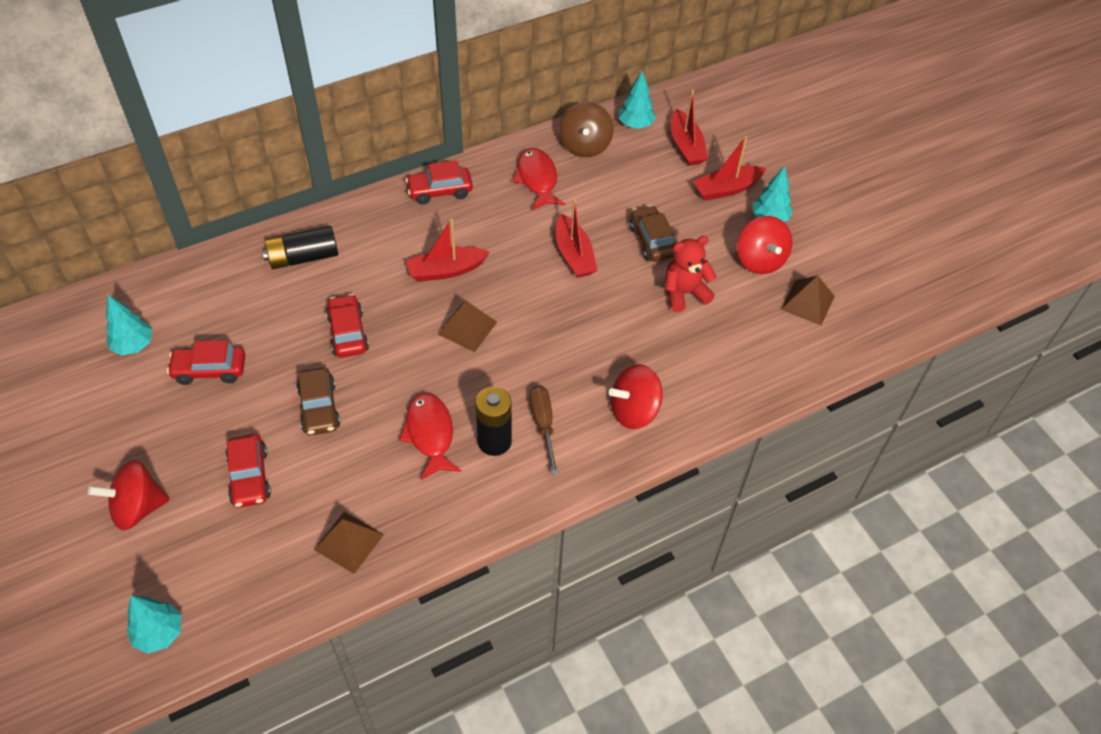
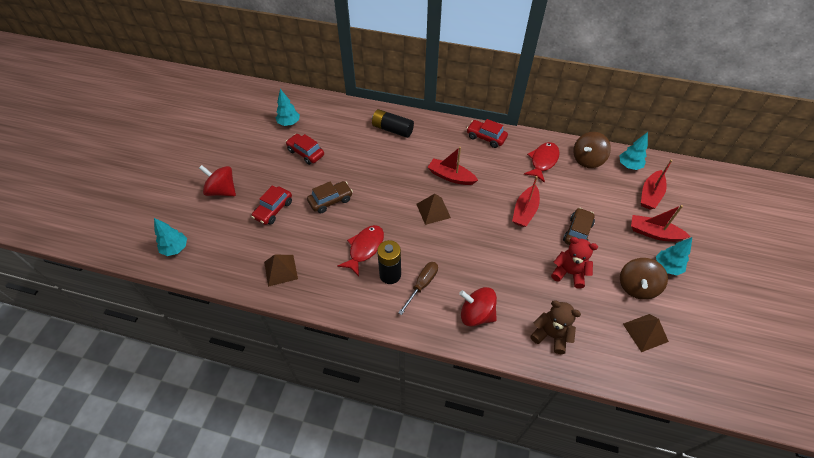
camera: 45 degrees right, 0 degrees up
brown car [296,367,340,436] -> brown car turned 150 degrees counterclockwise [307,181,353,213]
red car [326,294,369,358] -> none
red spinning top [737,216,792,274] -> brown spinning top [620,258,668,300]
none -> brown teddy bear [530,300,581,354]

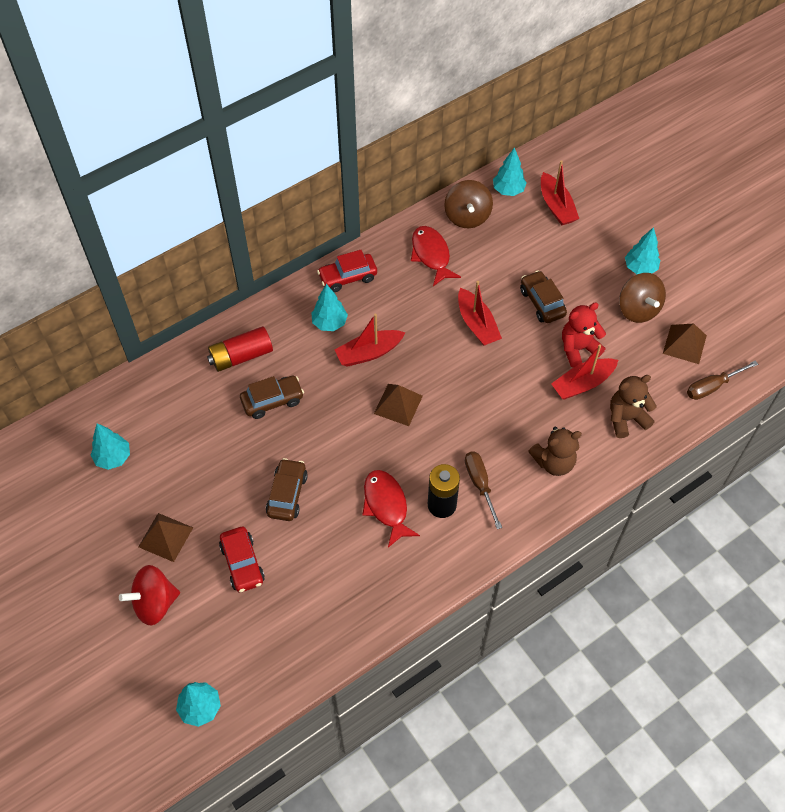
camera: 50 degrees left, 5 degrees up
brown pyramid [264,255,298,287] -> brown pyramid moved to [138,513,193,562]
red car [286,134,324,165] -> none
black battery [372,109,414,138] -> red battery [207,326,273,372]
red spinning top [459,287,497,326] -> brown teddy bear [528,427,582,476]
red boat [631,205,691,242] -> red boat moved to [551,344,618,400]
none -> brown car [240,376,304,419]
none -> turquoise tree [311,284,348,331]
none -> brown screwdriver [687,361,758,400]

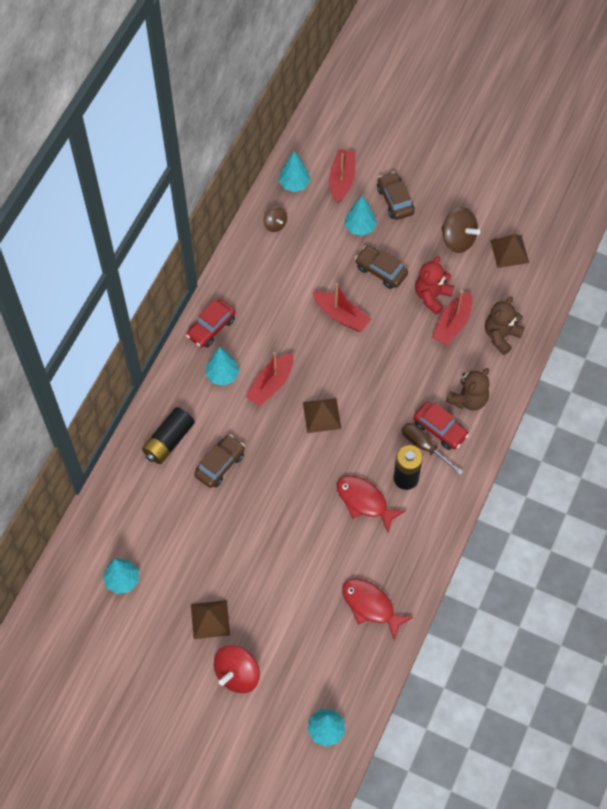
camera: 30 degrees left, 5 degrees up
red battery [207,326,273,372] -> black battery [142,407,195,464]
red car [219,527,265,593] -> red car moved to [413,402,469,450]
brown car [266,458,308,521] -> brown car moved to [377,172,415,220]
red fish [411,226,461,286] -> red fish moved to [342,578,413,640]
brown spinning top [444,180,493,228] -> brown spinning top [263,206,287,232], size x0.57
red boat [541,160,579,225] -> red boat turned 120 degrees counterclockwise [329,149,356,203]
turquoise tree [625,227,660,274] -> turquoise tree moved to [345,195,377,236]
brown screwdriver [687,361,758,400] -> none

